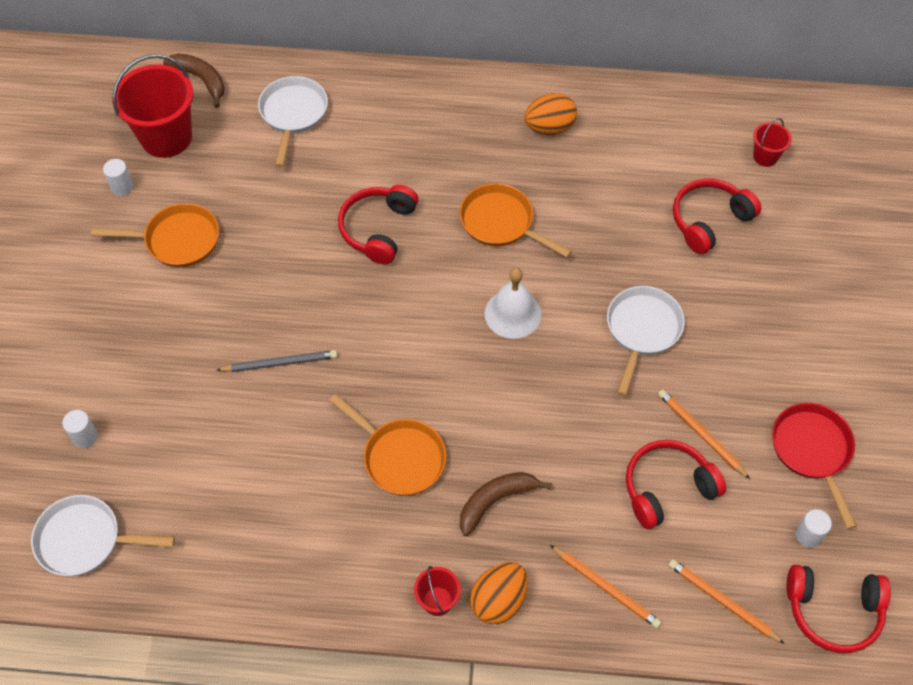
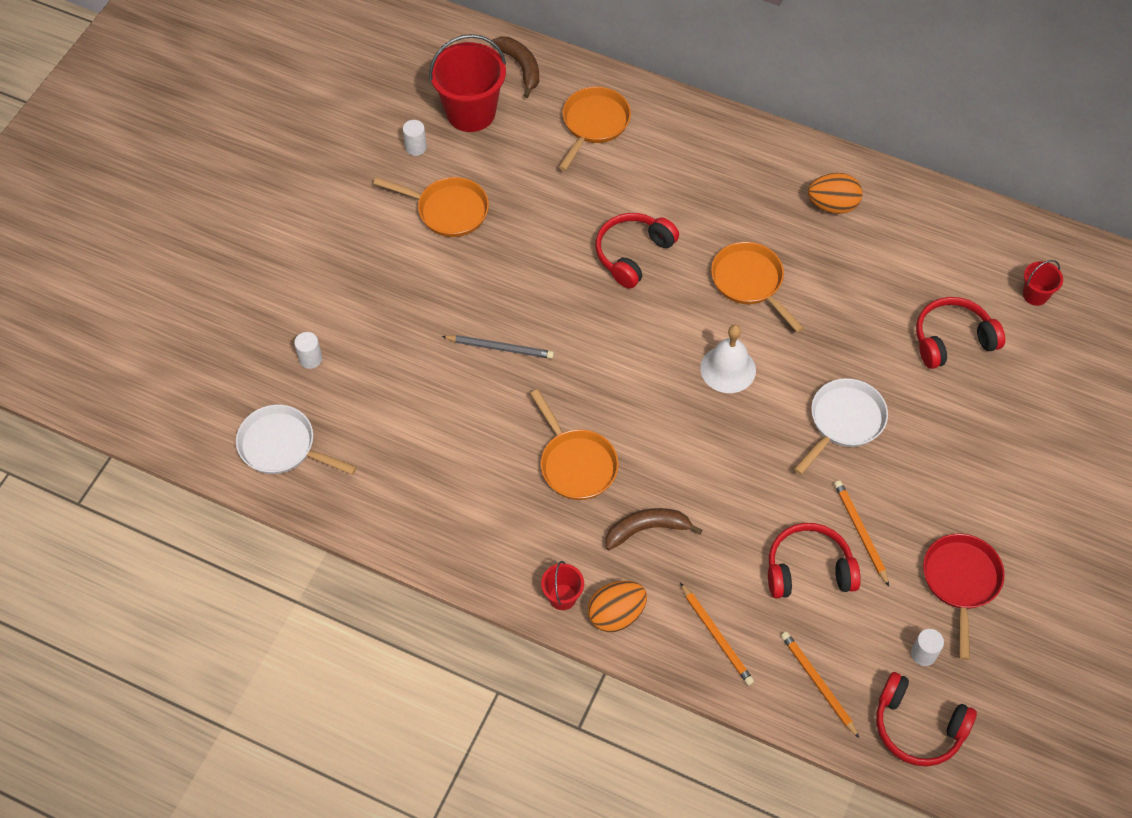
camera: 20 degrees right, 0 degrees up
white pan [258,76,328,168] -> orange pan [559,87,631,171]

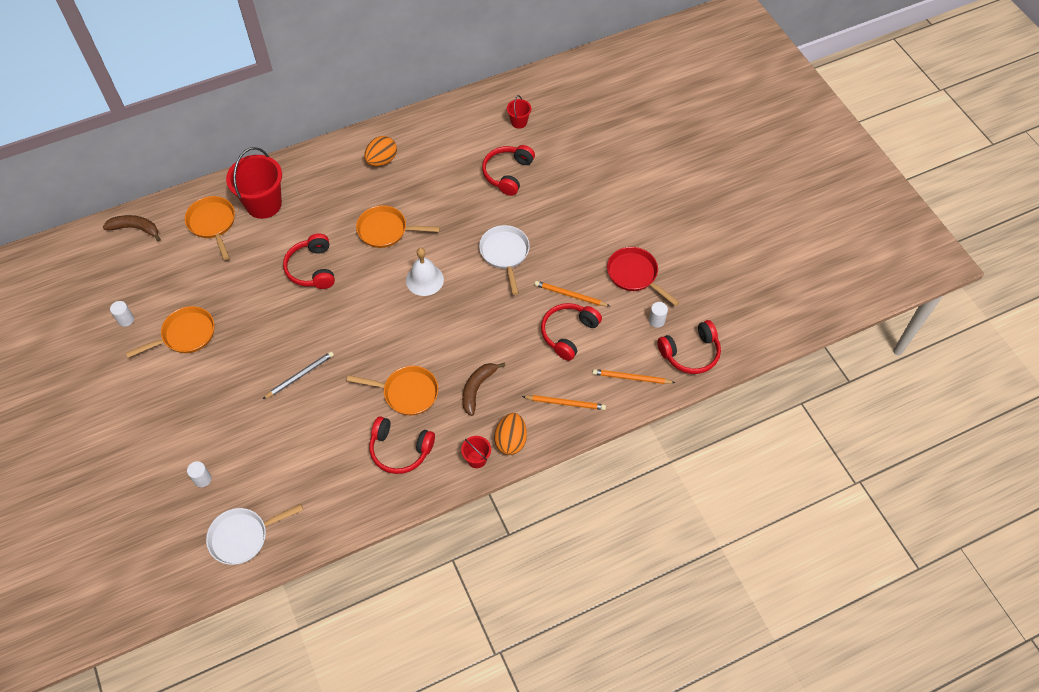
camera: 50 degrees left, 0 degrees up
red bucket [429,34,506,132] -> red bucket moved to [226,147,282,219]
none -> red headphones [369,416,435,474]

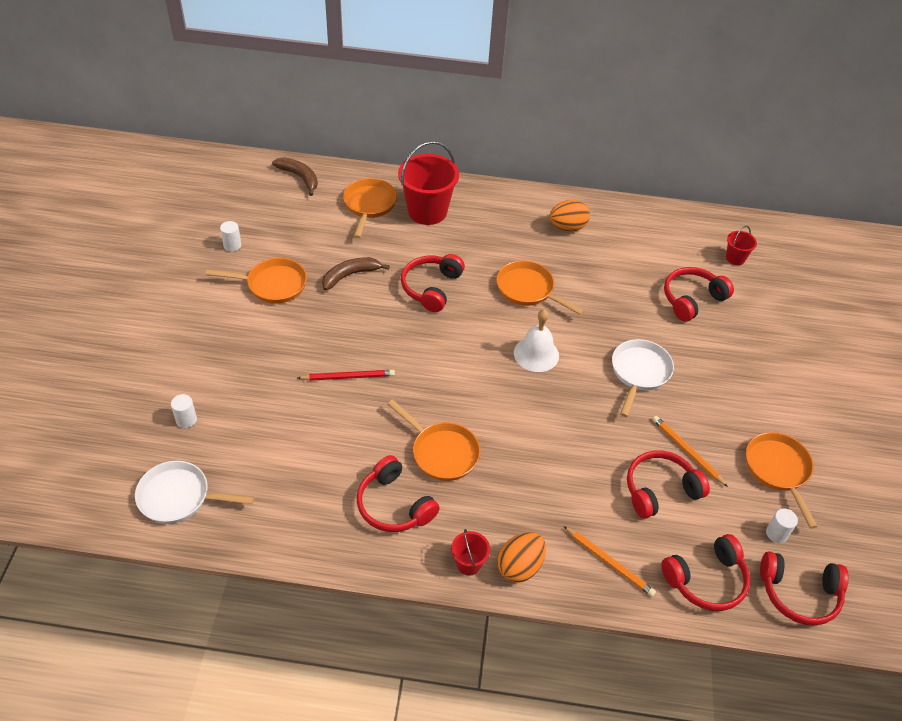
camera: 30 degrees right, 10 degrees down
grey pencil [263,351,334,399] -> red pencil [297,370,395,381]
brown banana [462,362,505,416] -> brown banana moved to [322,257,390,290]
orange pencil [592,369,676,384] -> red headphones [661,534,750,611]
red pan [607,247,680,306] -> orange pan [746,432,818,529]

